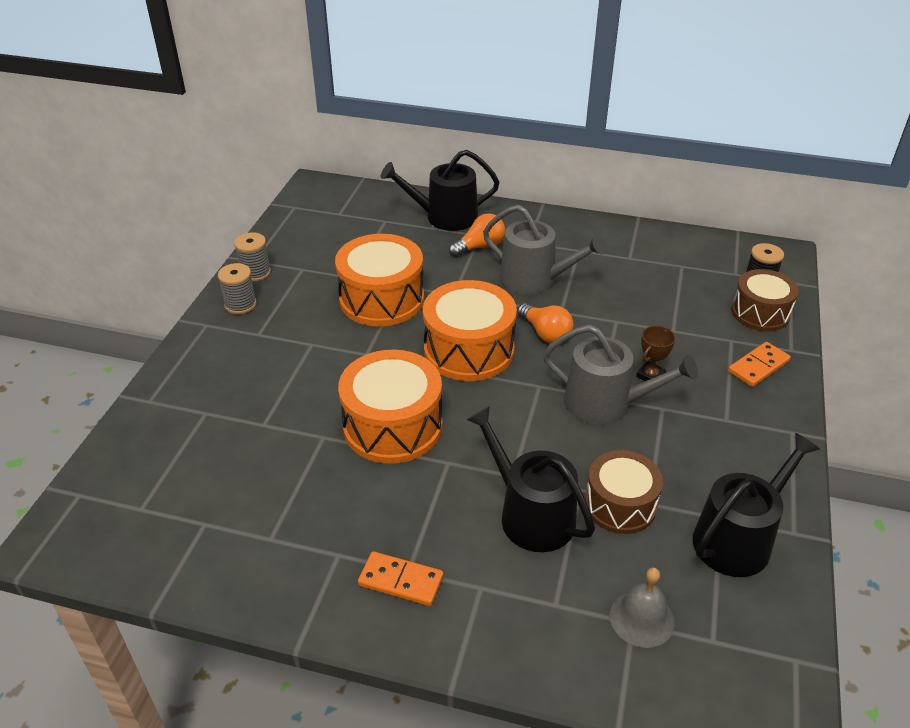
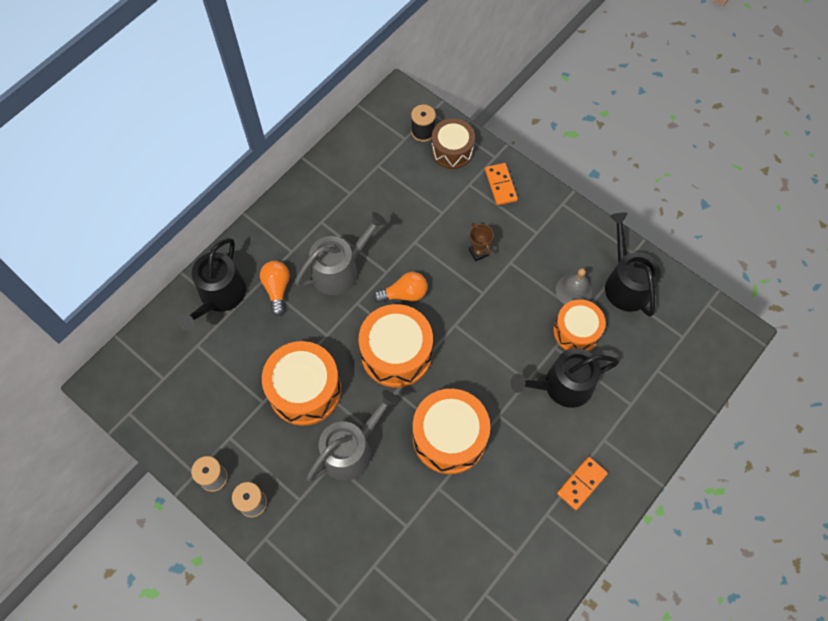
camera: 65 degrees left, 25 degrees up
grey watering can [543,325,698,425] -> grey watering can moved to [306,390,398,481]
brown drum [585,450,663,534] -> orange drum [553,299,606,351]
grey bell [610,568,675,648] -> grey bell moved to [556,268,592,304]

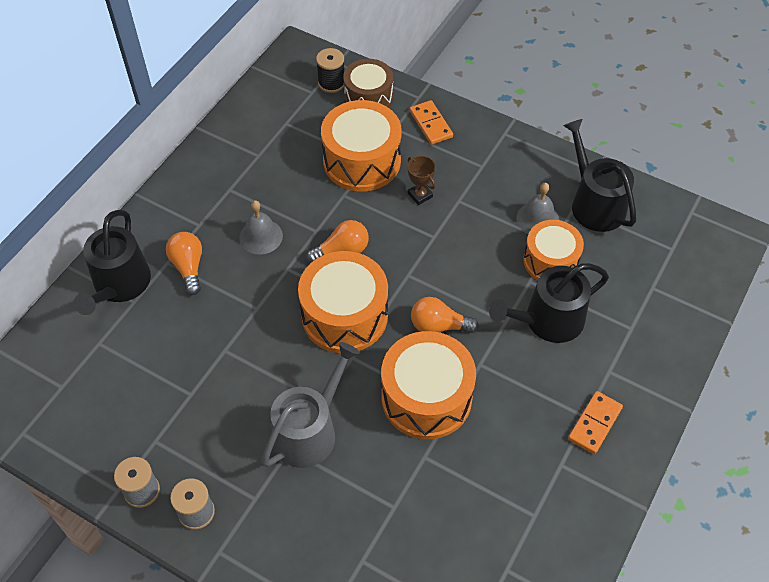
camera: 10 degrees left, 10 degrees down
orange drum [262,341,341,426] -> orange drum moved to [321,100,402,192]
grey watering can [295,212,386,295] -> grey bell [239,200,283,255]
none -> orange light bulb [411,297,479,333]

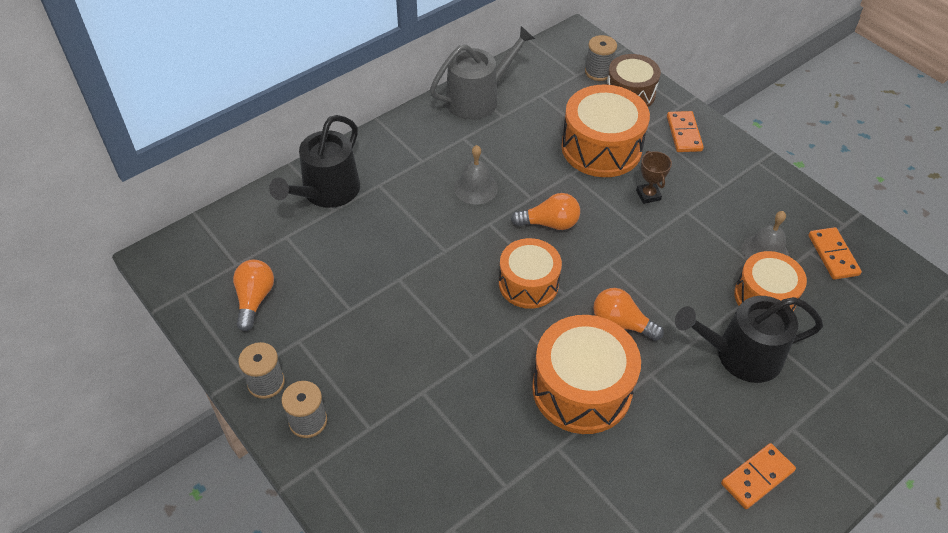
camera: 20 degrees right, 5 degrees down
orange light bulb [166,232,202,295] -> orange light bulb moved to [233,260,274,331]
grey watering can [261,342,360,468] -> grey watering can moved to [430,26,535,120]
orange drum [298,251,388,353] -> orange drum [499,238,562,309], size x0.66
black spool [316,48,345,93] -> grey spool [585,35,617,81]
black watering can [563,119,636,232] -> orange domino [808,227,862,280]

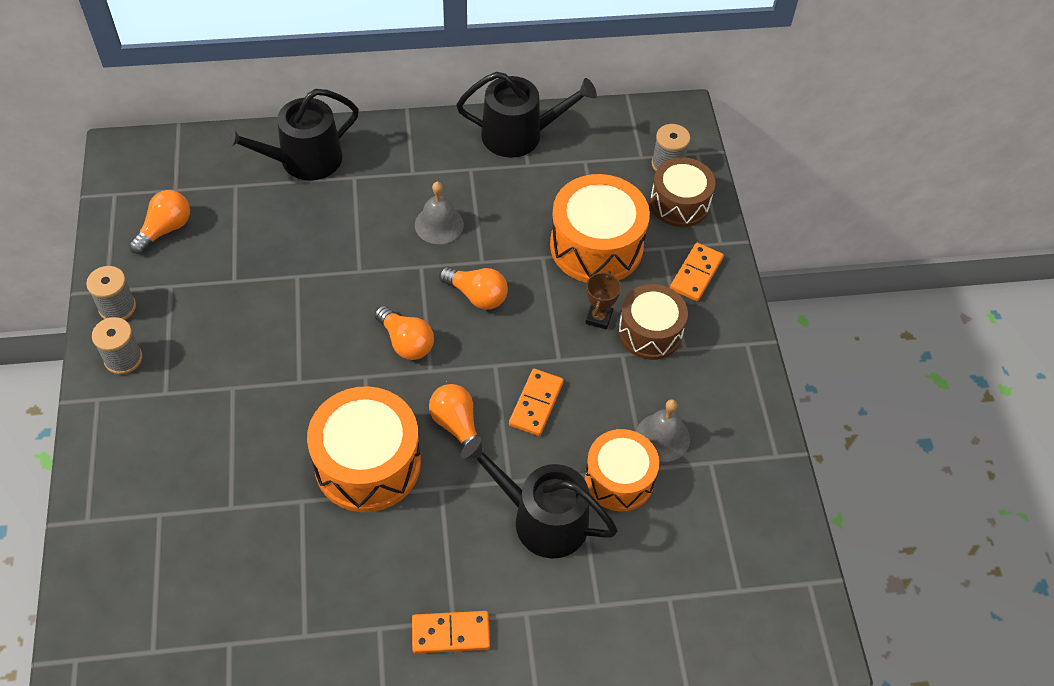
camera: 30 degrees right, 5 degrees up
grey watering can [430,26,535,120] -> black watering can [456,72,597,158]
orange drum [499,238,562,309] -> orange light bulb [374,306,434,360]
orange domino [808,227,862,280] -> orange domino moved to [509,369,564,436]
none -> brown drum [618,284,688,360]

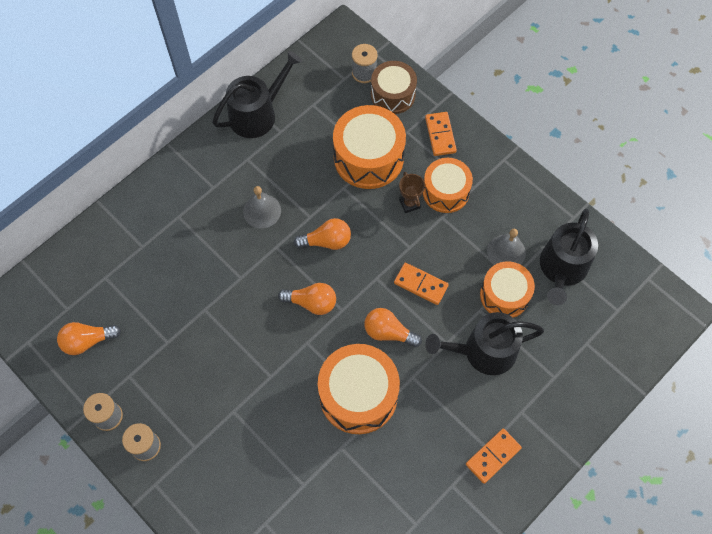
camera: 35 degrees left, 10 degrees up
orange light bulb [129,190,190,254] -> orange light bulb turned 105 degrees counterclockwise [57,322,121,355]
black watering can [221,89,359,181] -> black watering can moved to [540,209,598,305]
orange domino [509,369,564,436] -> orange domino turned 45 degrees counterclockwise [394,263,449,305]
brown drum [618,284,688,360] -> orange drum [423,158,473,213]

